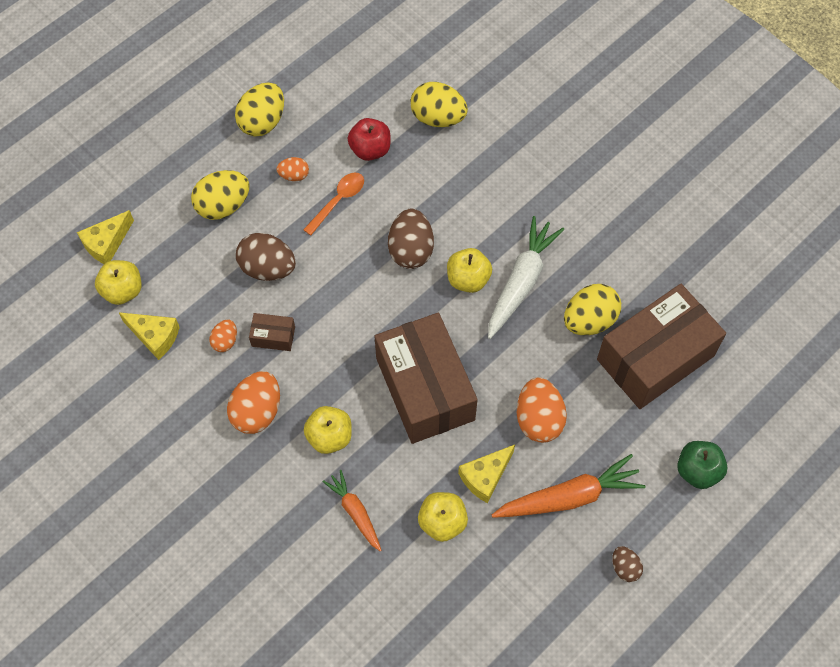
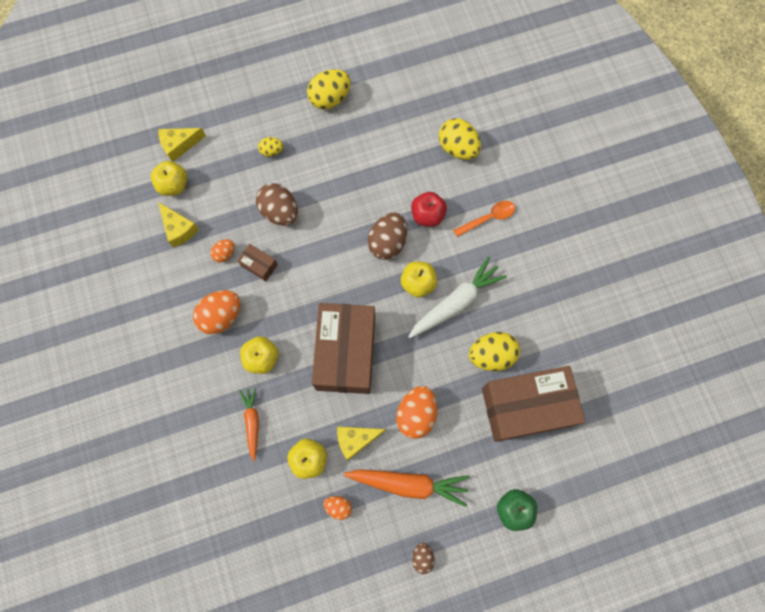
camera: 25 degrees right, 10 degrees up
yellow egg [191,170,250,220] -> yellow egg [258,137,284,157], size x0.54
orange egg [276,157,309,181] -> orange egg moved to [324,496,352,520]
orange spoon [303,173,364,235] -> orange spoon moved to [453,201,515,237]
red apple [348,118,391,161] -> red apple moved to [411,192,447,227]

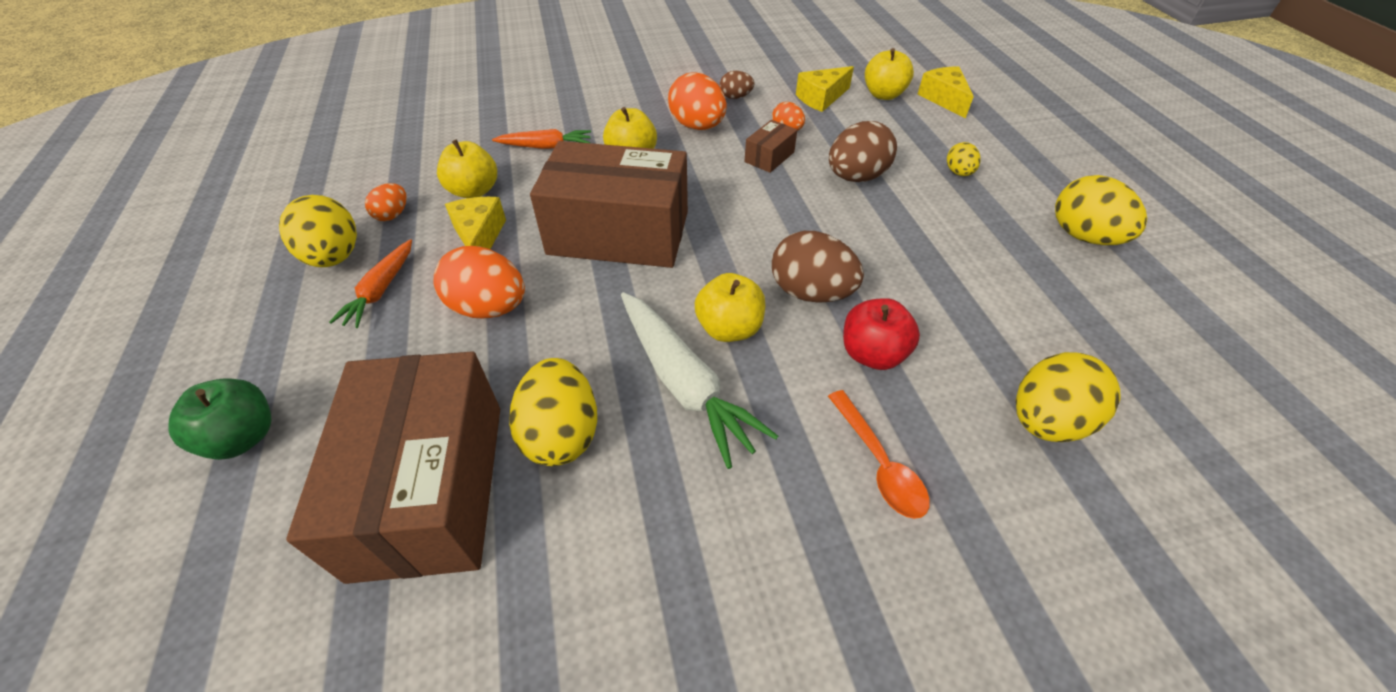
camera: 95 degrees right, 25 degrees down
orange carrot [344,469,469,507] -> orange carrot [329,239,412,328], size x0.60
brown egg [412,542,435,574] -> brown egg moved to [720,71,754,99]
none -> yellow egg [279,195,357,267]

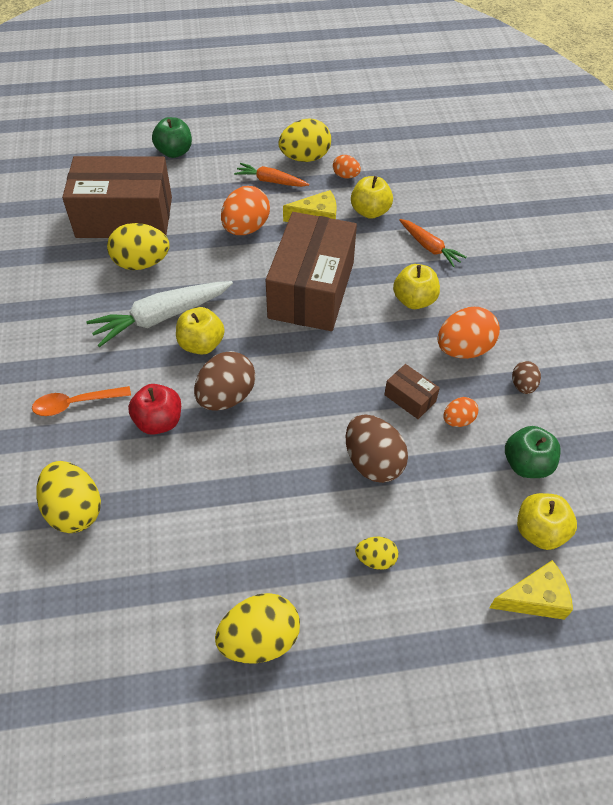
camera: 95 degrees right, 5 degrees up
orange carrot [492,129,591,149] -> orange carrot turned 45 degrees counterclockwise [399,219,467,267]
yellow cheese [796,66,854,112] -> green apple [505,426,561,478]

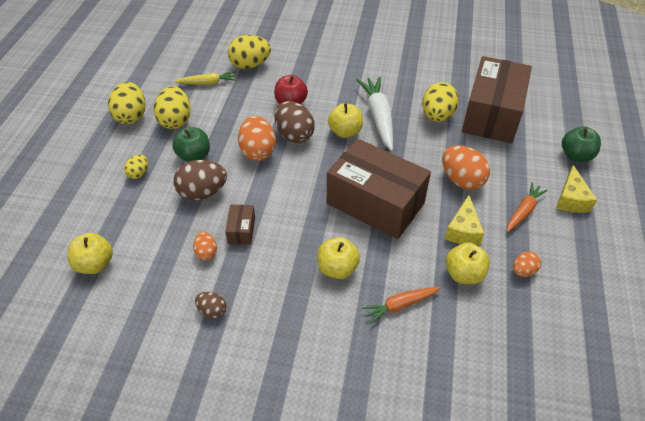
camera: 110 degrees right, 5 degrees down
orange spoon [32,386,131,416] -> none
yellow egg [278,118,331,162] -> yellow egg moved to [154,86,191,129]
brown box [384,364,440,419] -> brown box turned 60 degrees counterclockwise [225,205,255,245]
orange egg [438,307,500,359] -> orange egg moved to [238,116,276,161]
yellow cheese [489,560,573,620] -> yellow cheese moved to [556,165,597,213]
green apple [505,426,561,478] -> green apple moved to [173,127,210,162]
none -> yellow carrot [175,71,237,85]

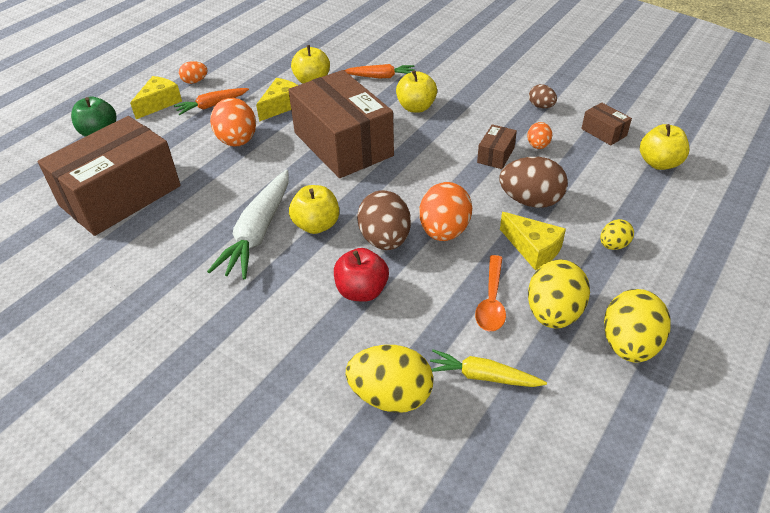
camera: 155 degrees left, 5 degrees down
green apple [173,127,210,162] -> yellow cheese [500,212,566,270]
yellow egg [422,82,459,122] -> none
orange egg [513,251,541,277] -> orange egg moved to [179,61,207,84]
none -> orange spoon [475,255,506,331]
none -> brown box [581,102,632,145]

